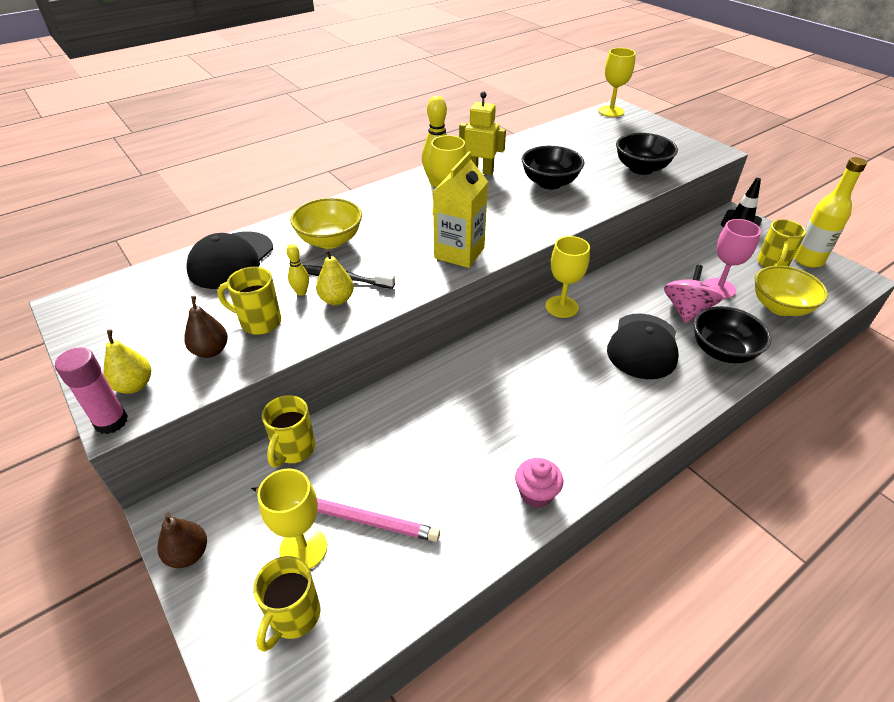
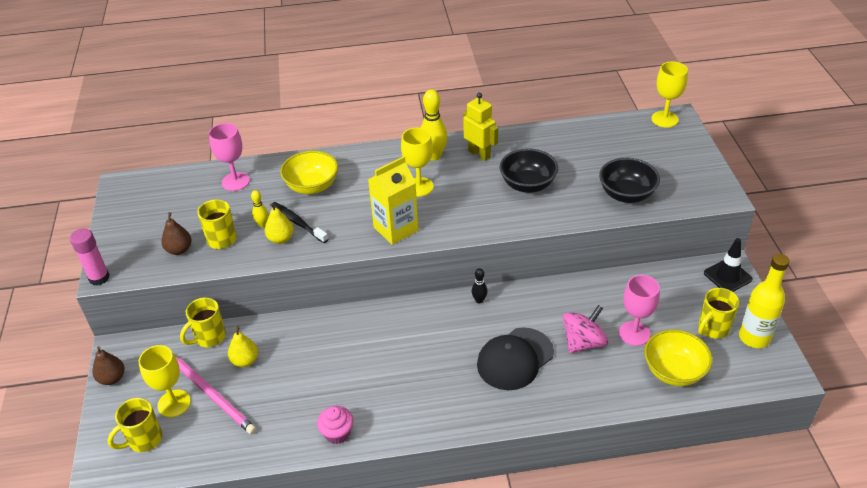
camera: 30 degrees right, 0 degrees up
yellow pear [103,330,151,394] -> yellow pear moved to [228,326,258,367]
black cap [186,231,273,289] -> pink goblet [209,123,250,191]
yellow goblet [545,236,590,318] -> black bowling pin [472,268,488,303]
black bowl [693,306,771,363] -> none

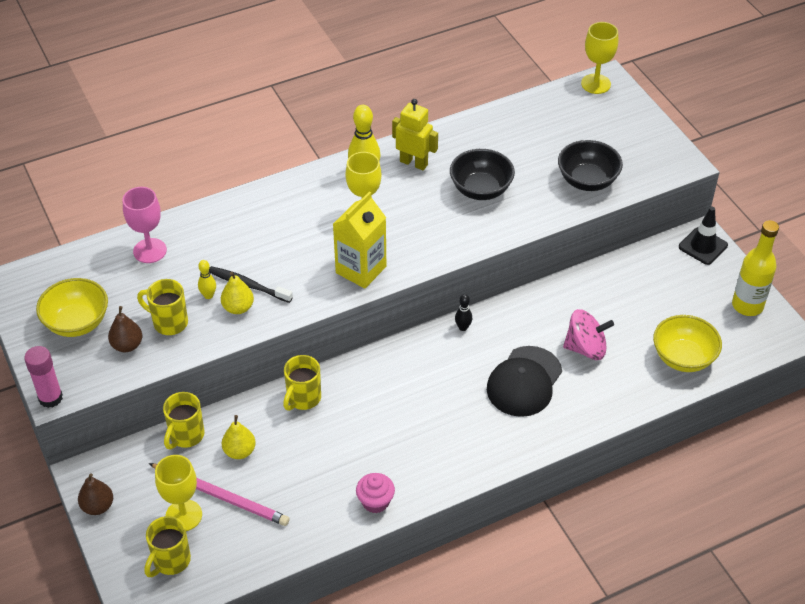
camera: 20 degrees left, 5 degrees up
yellow bowl [280,151,338,194] -> yellow bowl moved to [36,278,108,337]
pink spinning top [563,305,608,353] -> pink spinning top turned 60 degrees clockwise [563,309,614,360]
pink goblet [619,275,660,346] -> none
yellow mug [698,288,739,339] -> yellow mug moved to [283,355,321,411]

